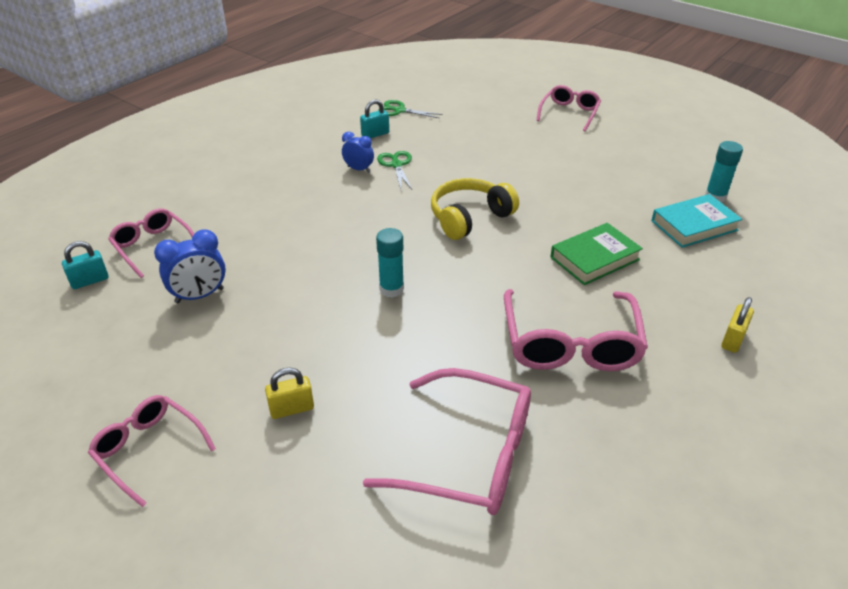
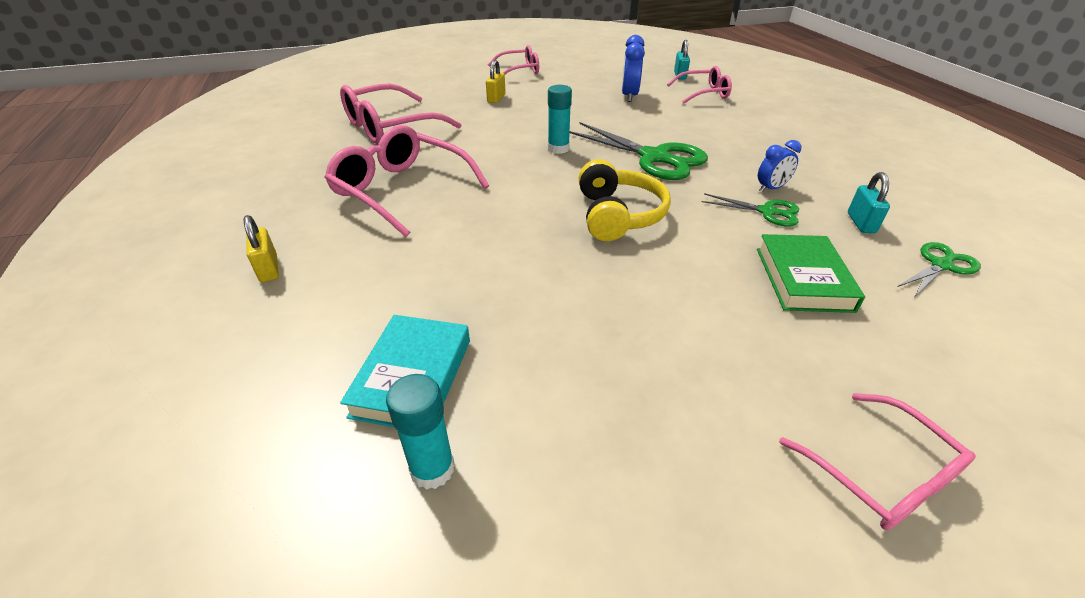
camera: 125 degrees right, 0 degrees up
green book [550,223,643,285] -> green book moved to [757,234,865,313]
none -> green scissors [570,122,708,180]

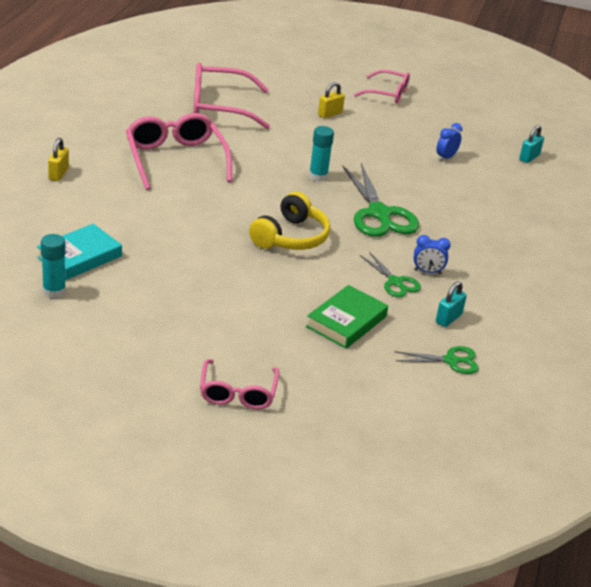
camera: 30 degrees right, 5 degrees down
blue clock [622,35,645,102] -> blue clock [436,123,463,161], size x0.66
pink glasses [667,66,732,104] -> none

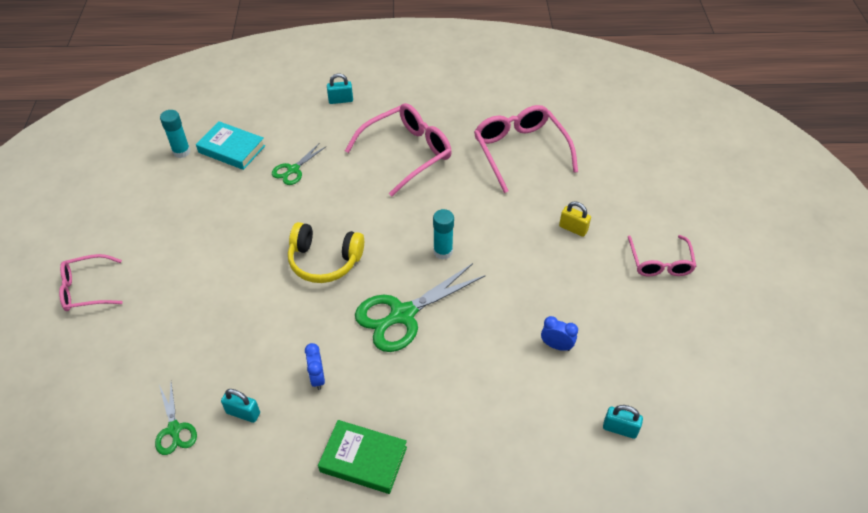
camera: 75 degrees right, 15 degrees up
yellow padlock [48,138,69,181] -> turquoise padlock [327,74,353,104]
green book [306,285,388,349] -> green book moved to [318,420,407,494]
green scissors [360,251,421,297] -> green scissors moved to [272,144,326,185]

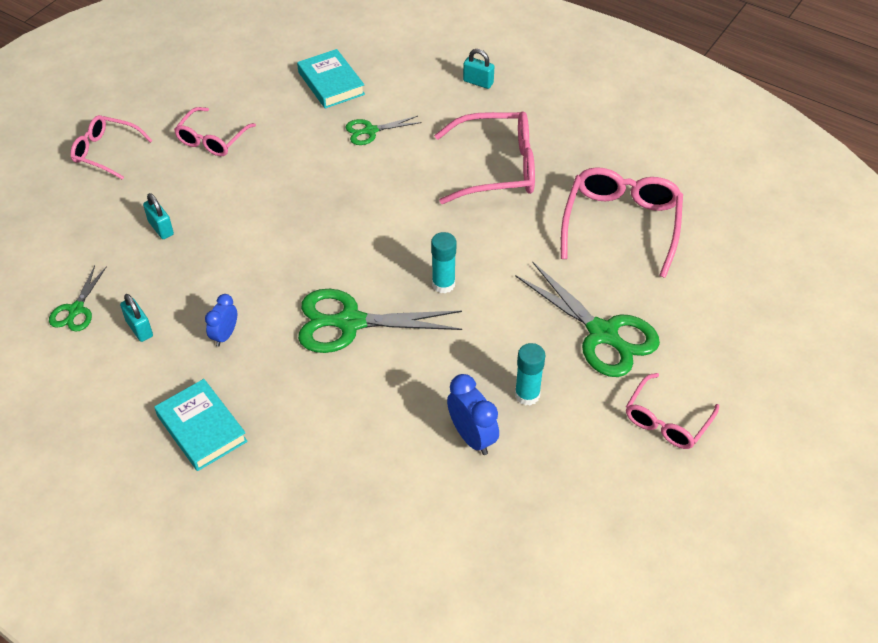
camera: 35 degrees right, 0 degrees up
turquoise glue stick [160,110,190,158] -> turquoise glue stick moved to [515,343,545,406]
yellow headphones [288,222,364,283] -> none
green book [318,420,407,494] -> turquoise book [154,379,248,471]
blue clock [541,316,578,351] -> blue clock [447,374,499,455], size x1.51
yellow padlock [559,201,591,237] -> green scissors [515,261,660,377]
turquoise padlock [603,405,643,439] -> turquoise padlock moved to [143,193,174,239]
none -> pink glasses [174,107,256,156]

